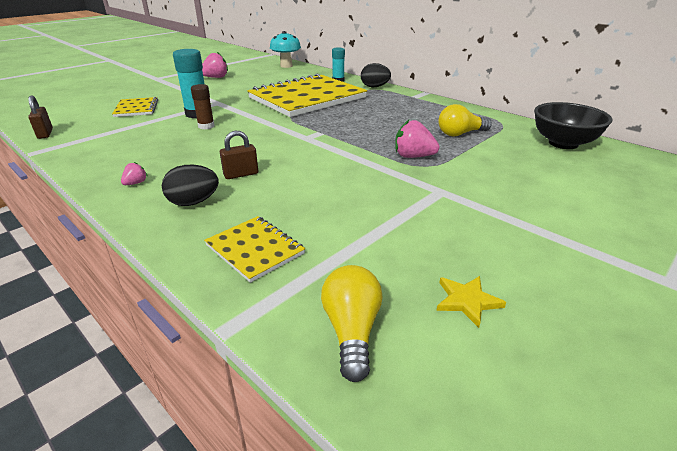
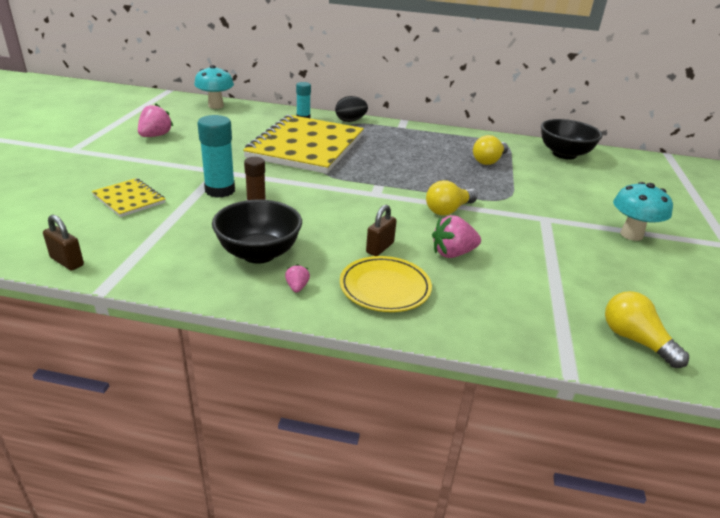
camera: 35 degrees left, 0 degrees up
black egg [162,165,219,206] -> yellow plate [340,256,432,312]
yellow notebook [204,216,305,283] -> none
pink strawberry [395,120,440,158] -> pink strawberry moved to [432,215,481,258]
yellow star [436,276,506,328] -> none
none -> black bowl [212,200,302,264]
none -> yellow light bulb [426,180,478,216]
none -> turquoise mushroom [613,182,673,241]

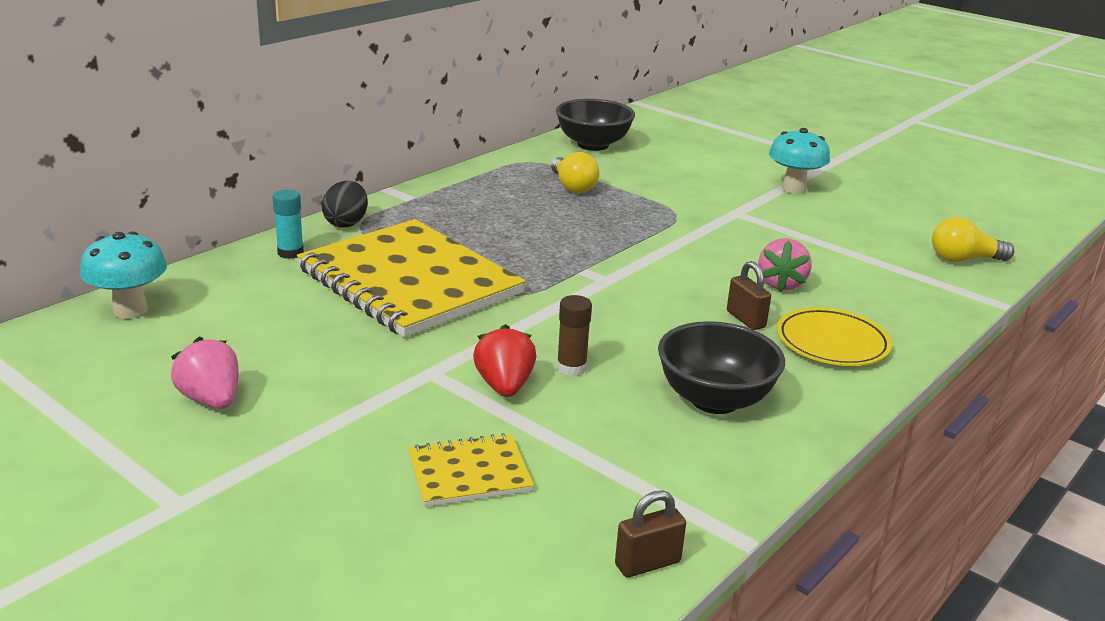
camera: 60 degrees left, 5 degrees down
turquoise glue stick [197,115,235,198] -> red strawberry [473,324,536,397]
pink strawberry [285,264,310,293] -> none
yellow light bulb [426,180,478,216] -> none

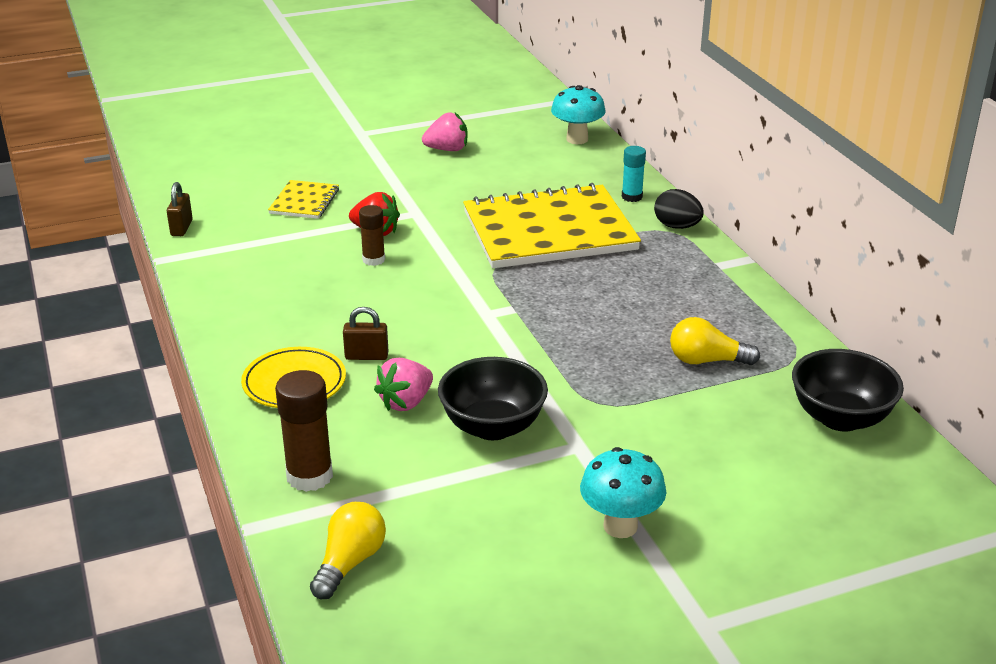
camera: 120 degrees right, 5 degrees up
black bowl [658,321,785,414] -> black bowl moved to [438,357,548,440]
pink strawberry [758,238,812,292] -> pink strawberry turned 90 degrees counterclockwise [374,358,433,411]
none -> brown glue stick [275,370,333,492]

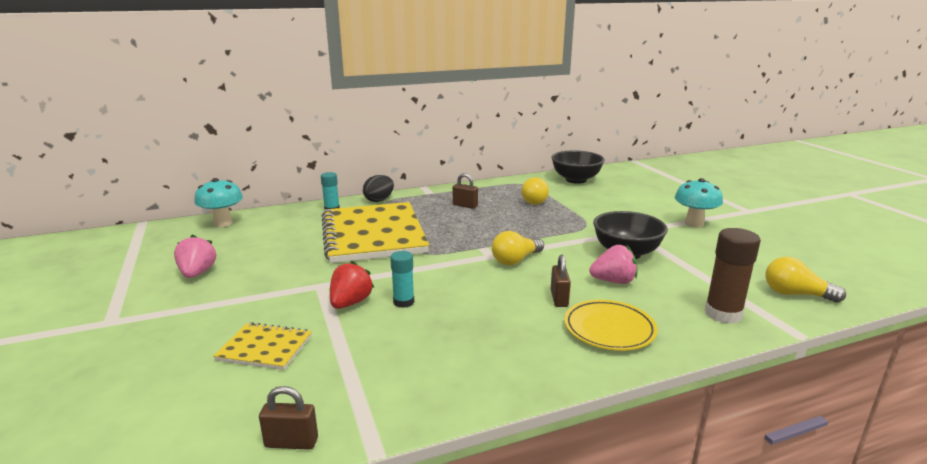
camera: 90 degrees left, 10 degrees down
brown glue stick [359,205,385,266] -> turquoise glue stick [390,251,414,308]
pink strawberry [374,358,433,411] -> pink strawberry turned 45 degrees counterclockwise [589,245,638,284]
none -> brown padlock [453,173,478,209]
none -> yellow light bulb [492,231,544,265]

